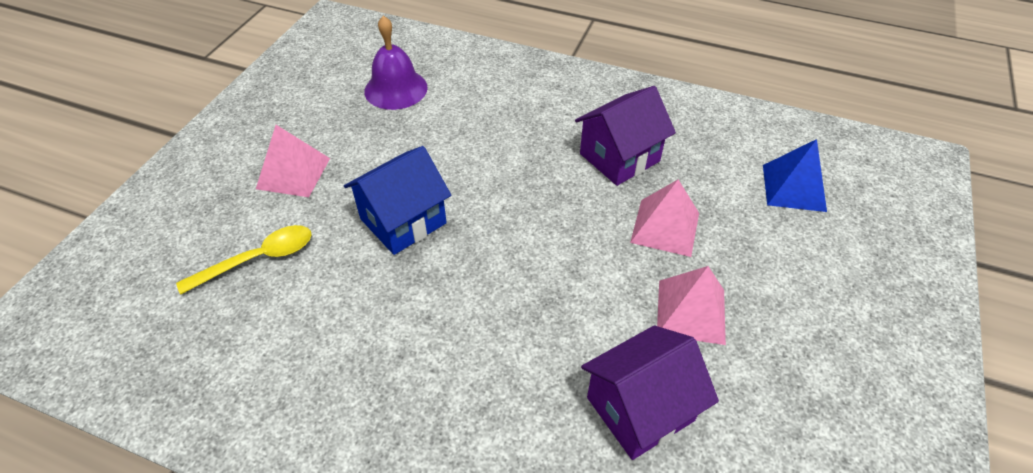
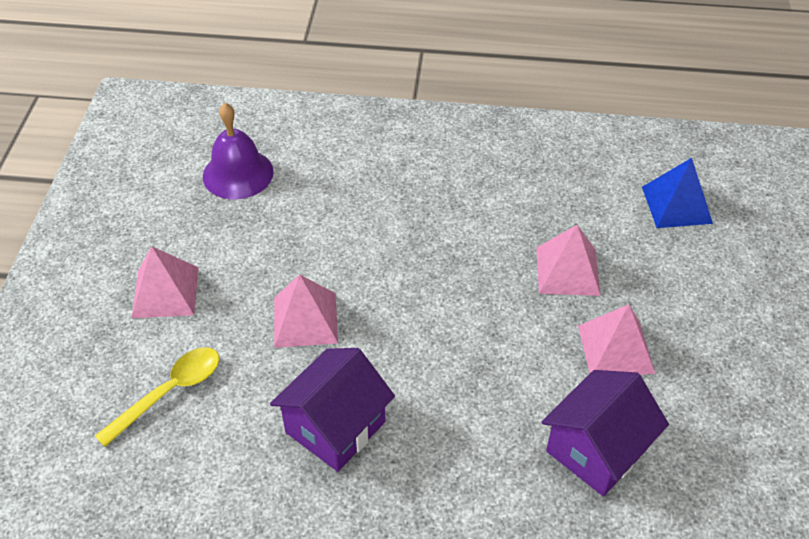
camera: 15 degrees left, 0 degrees up
blue house [344,146,451,255] -> pink pyramid [274,274,338,348]
purple house [575,86,676,186] -> purple house moved to [270,348,395,472]

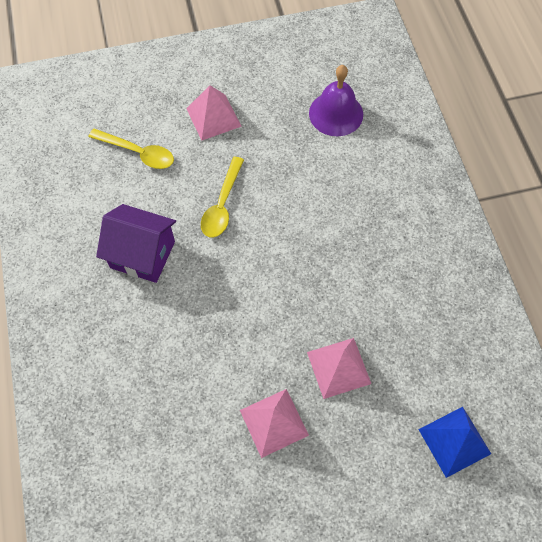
camera: 70 degrees right, 15 degrees up
pink pyramid [274,274,338,348] -> yellow spoon [201,157,244,238]
purple house [541,370,669,496] -> none

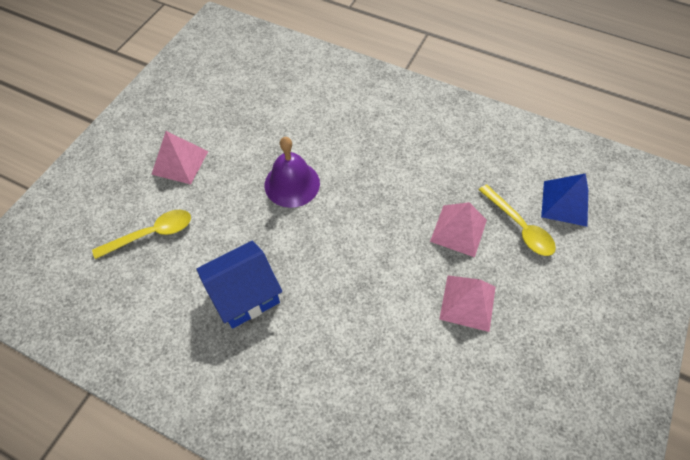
camera: 50 degrees left, 5 degrees down
purple house [96,204,176,283] -> blue house [196,241,282,329]
yellow spoon [201,157,244,238] -> yellow spoon moved to [479,184,556,256]
purple bell [309,65,363,136] -> purple bell moved to [265,137,320,208]

